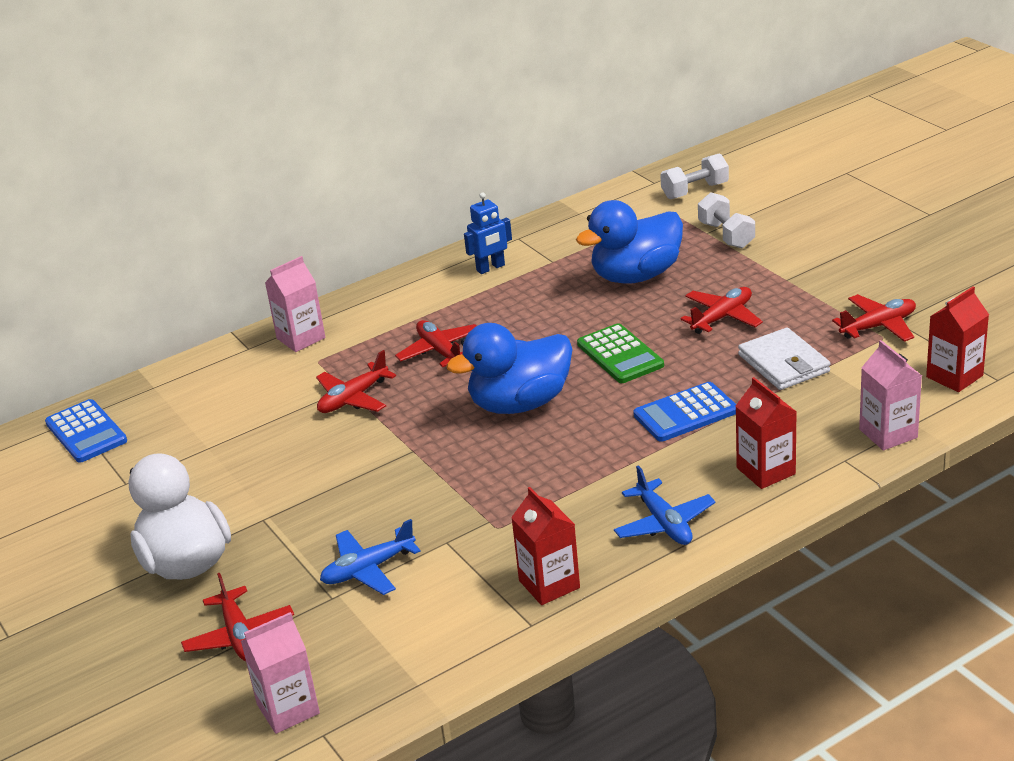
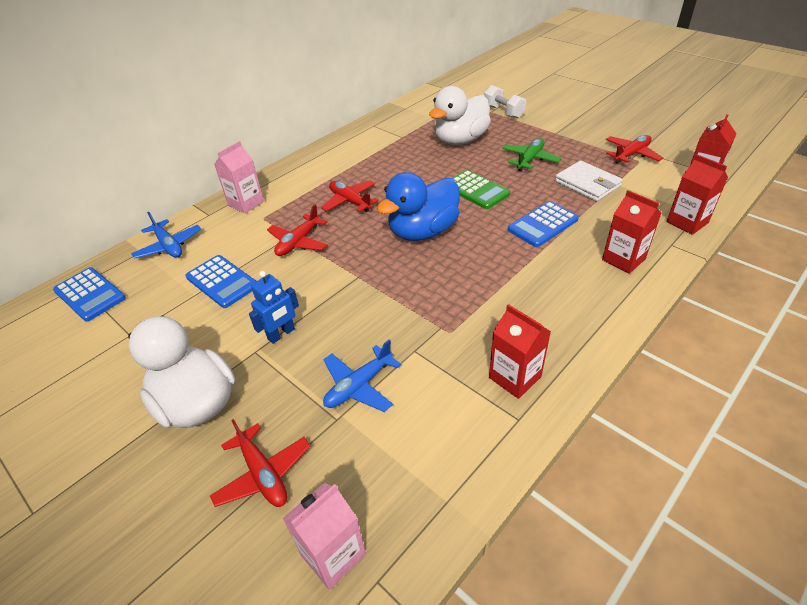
camera: 15 degrees left, 10 degrees up
blue robot [464,192,512,274] -> blue robot moved to [249,271,299,344]
blue duck [576,200,683,284] -> white duck [429,86,491,145]
blue plane [614,465,716,545] -> blue plane moved to [131,212,201,259]
white dumbbell [660,154,729,199] -> none
red plane [680,287,763,334] -> green plane [502,138,562,171]
pink carton [859,340,922,450] -> red carton [667,154,728,235]
none -> blue calculator [186,255,256,308]

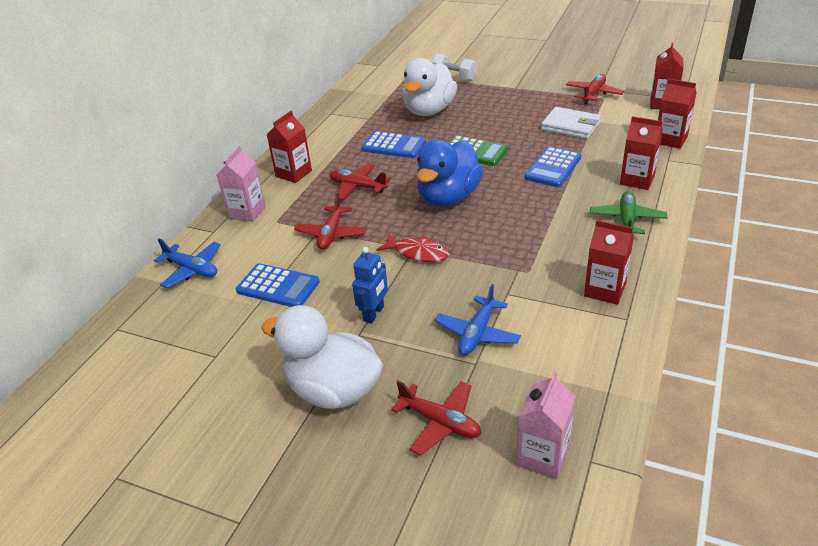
camera: 20 degrees left, 5 degrees down
blue calculator [53,267,126,322] -> blue calculator moved to [361,131,426,158]
green plane [502,138,562,171] -> green plane moved to [590,191,667,234]
none -> red carton [267,111,312,183]
none -> red fish [376,234,450,262]

